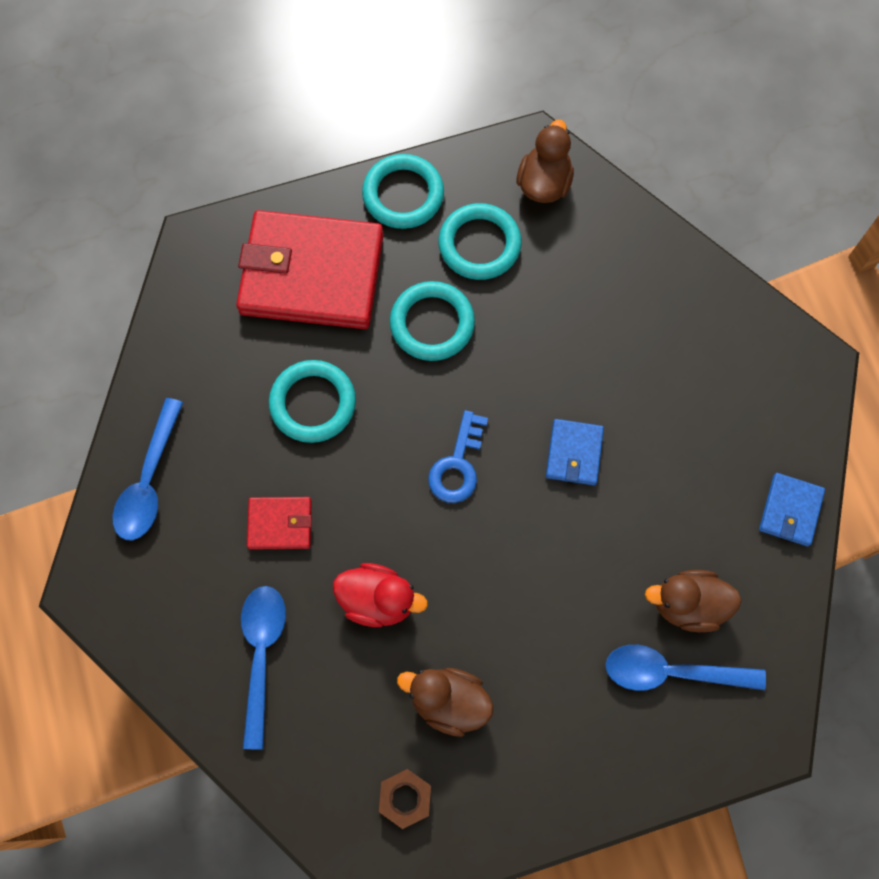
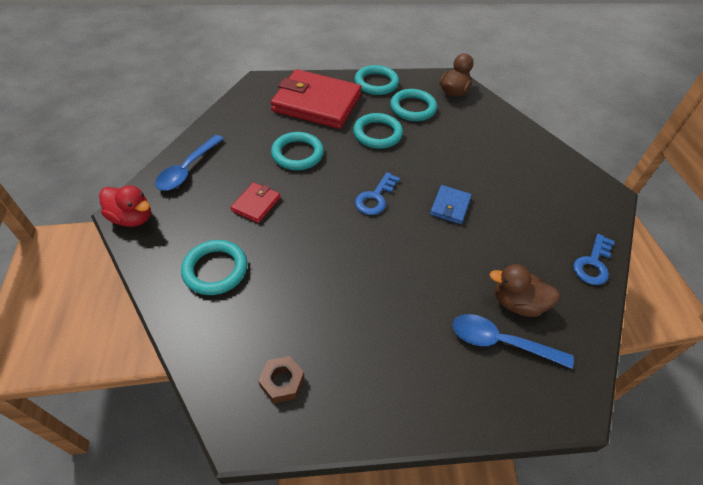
camera: 10 degrees right, 20 degrees down
blue spoon [241,586,286,750] -> turquoise ring [181,240,247,295]
red wallet [247,497,312,550] -> red wallet turned 75 degrees counterclockwise [230,182,280,223]
red duck [333,563,428,627] -> red duck moved to [99,185,151,227]
brown duck [397,668,493,737] -> none
blue wallet [759,473,825,546] -> blue key [573,234,615,285]

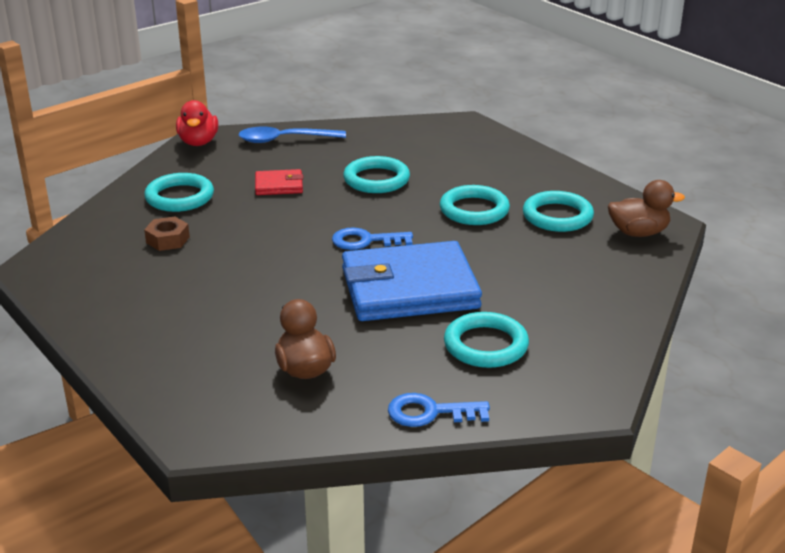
camera: 60 degrees right, 20 degrees down
brown nut [258,356,304,403] -> brown nut moved to [144,217,190,251]
red wallet [271,69,362,129] -> none
turquoise ring [354,65,399,95] -> turquoise ring moved to [444,312,529,368]
blue wallet [430,185,472,224] -> blue wallet [342,241,482,321], size x2.25
blue spoon [453,314,574,369] -> none

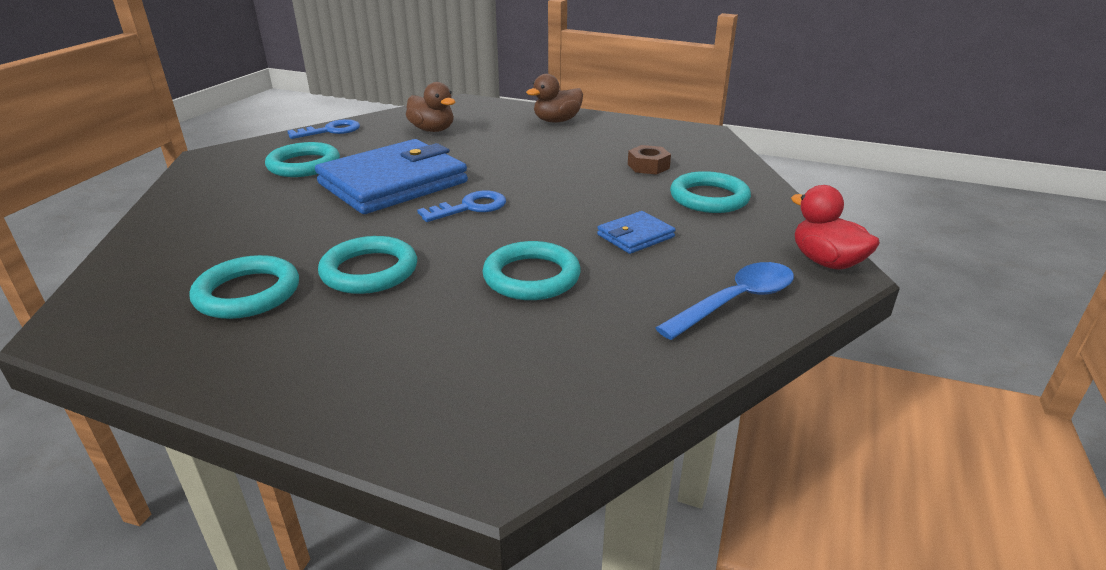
camera: 150 degrees right, 0 degrees up
red wallet [255,169,303,195] -> blue wallet [597,211,676,254]
brown duck [608,180,685,237] -> brown duck moved to [526,74,583,123]

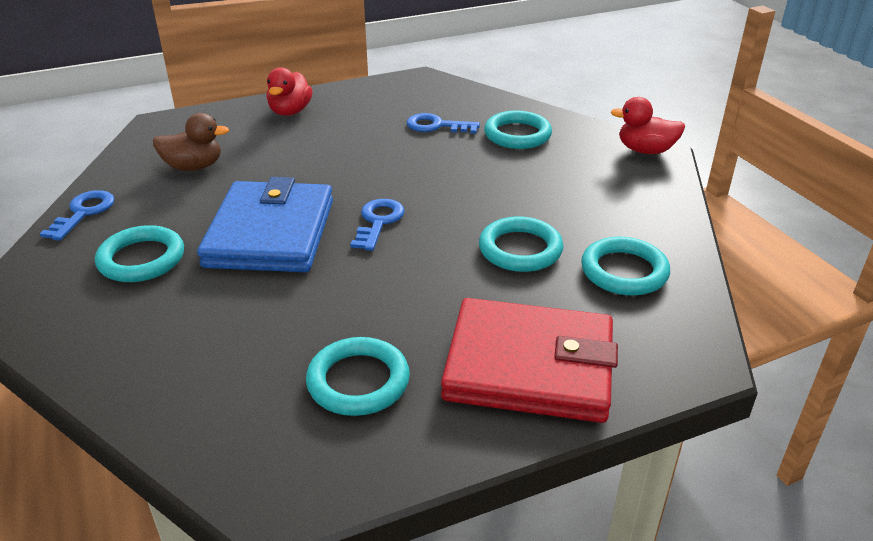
camera: 45 degrees left, 5 degrees up
turquoise ring [318,236,417,294] -> turquoise ring moved to [581,237,670,296]
brown duck [526,74,583,123] -> red duck [267,67,313,116]
blue wallet [597,211,676,254] -> none
brown nut [628,145,671,175] -> blue key [407,113,480,134]
blue spoon [655,262,794,340] -> none
none -> red wallet [441,298,618,423]

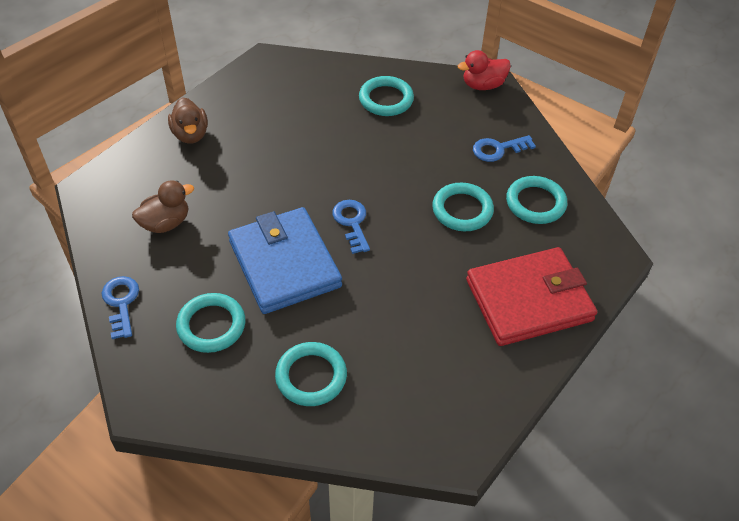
camera: 30 degrees left, 15 degrees up
red duck [267,67,313,116] -> brown duck [168,97,208,144]
turquoise ring [306,337,410,416] -> turquoise ring moved to [275,342,347,406]
blue key [407,113,480,134] -> blue key moved to [473,135,536,162]

